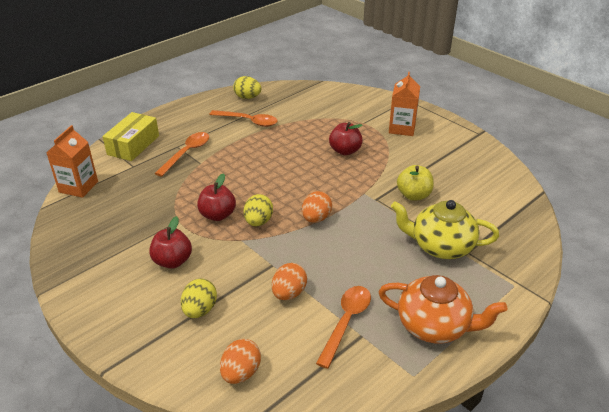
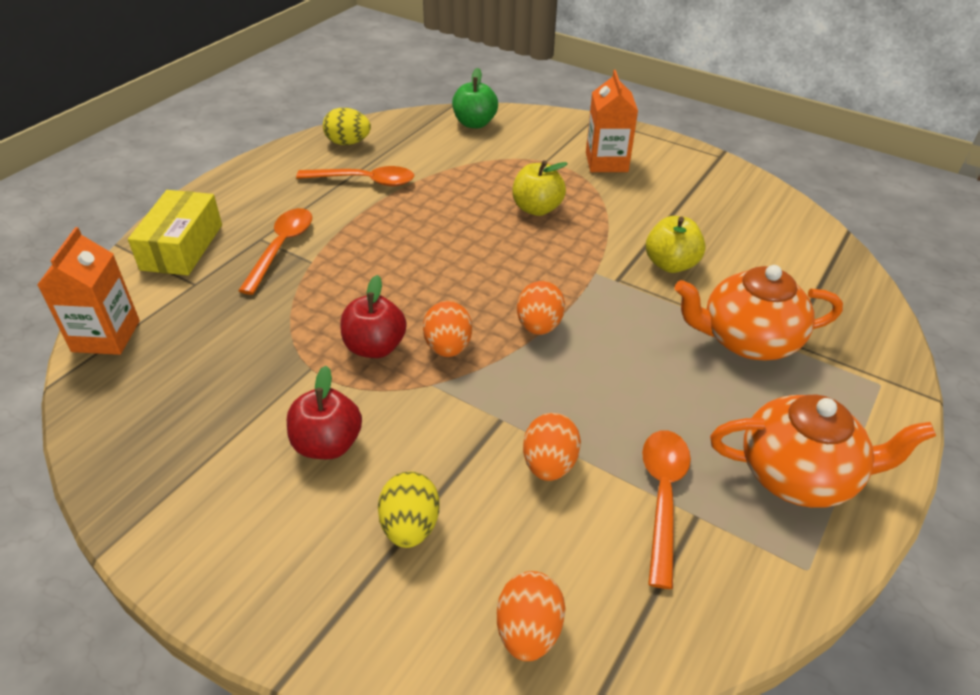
camera: 15 degrees left, 5 degrees up
yellow egg [243,194,273,226] -> orange egg [423,301,472,357]
red apple [329,122,363,155] -> yellow apple [512,160,568,216]
yellow teapot [391,200,499,259] -> orange teapot [675,265,843,361]
none -> green apple [452,68,498,128]

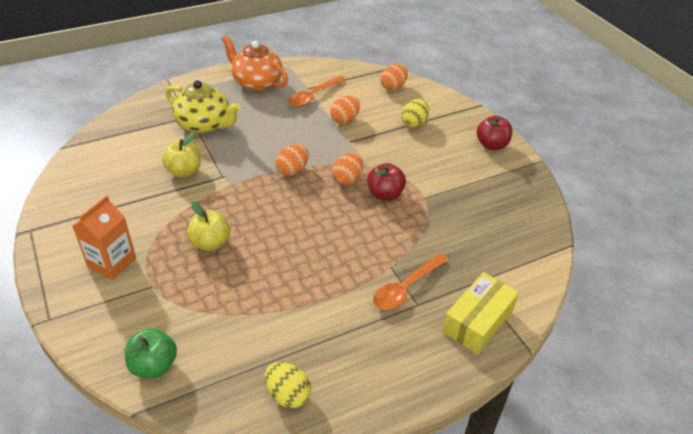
camera: 150 degrees left, 0 degrees up
orange carton [37,227,140,355] -> none
red apple [287,366,362,459] -> red apple moved to [477,115,512,150]
orange spoon [296,166,414,186] -> none
orange teapot [675,265,843,361] -> yellow teapot [166,80,241,134]

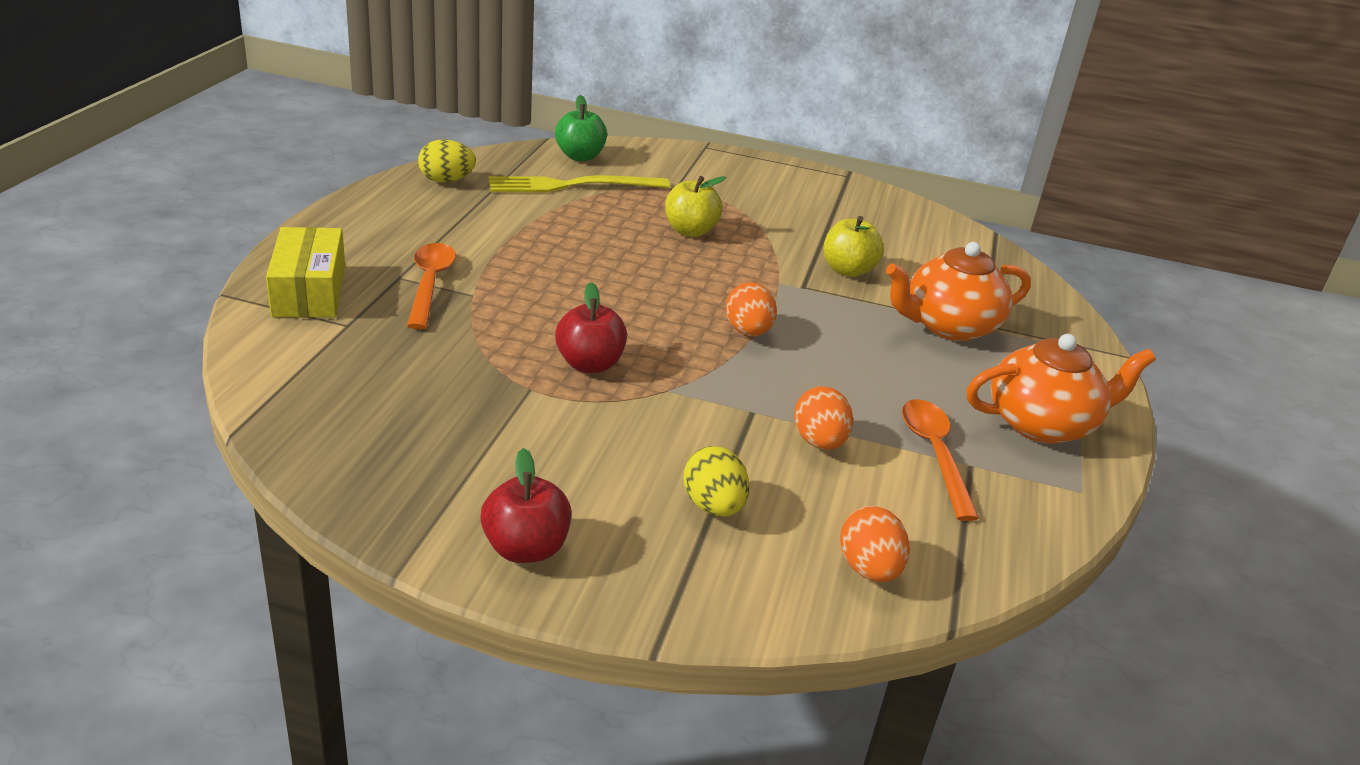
camera: 130 degrees right, 10 degrees down
orange carton [73,195,136,280] -> none
yellow teapot [166,80,241,134] -> orange teapot [886,242,1031,341]
orange egg [332,152,363,185] -> none
none -> yellow fork [488,175,670,193]

